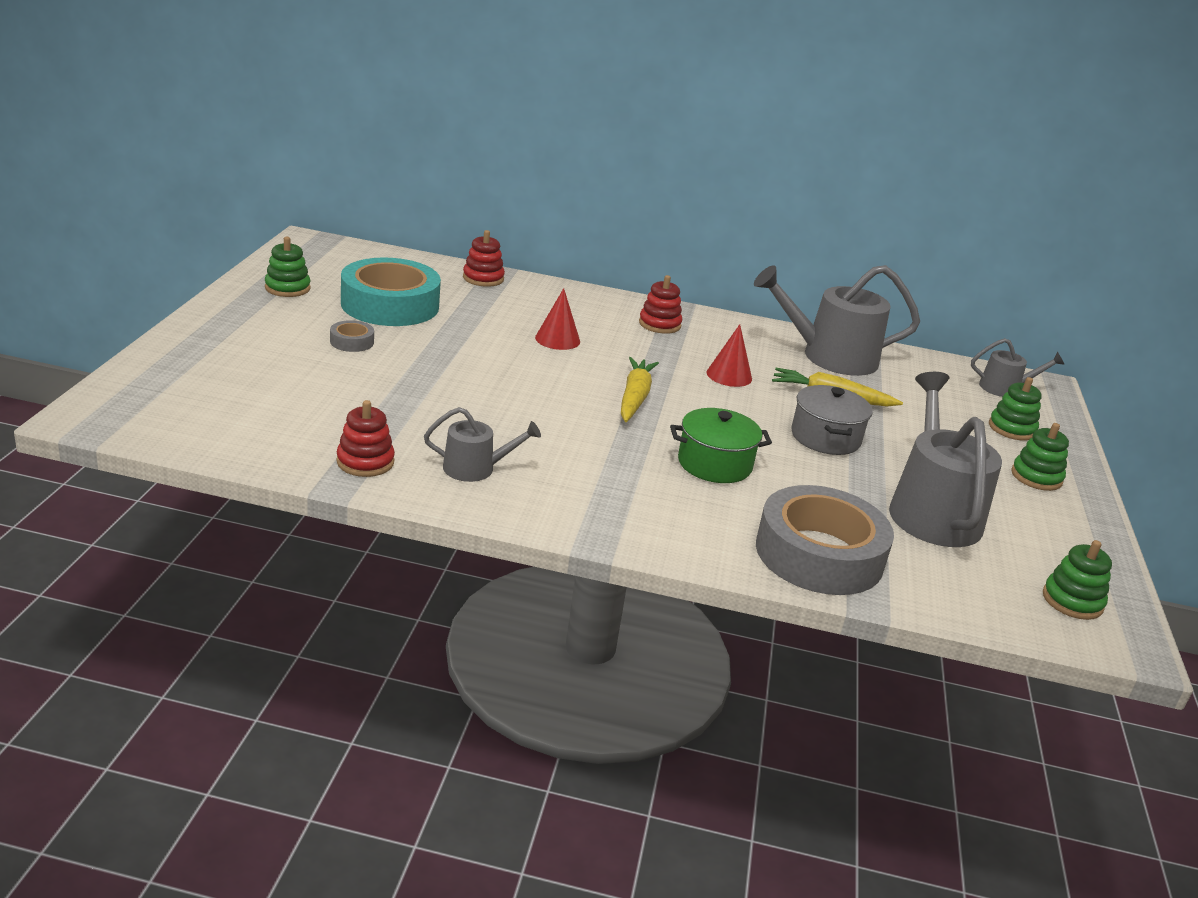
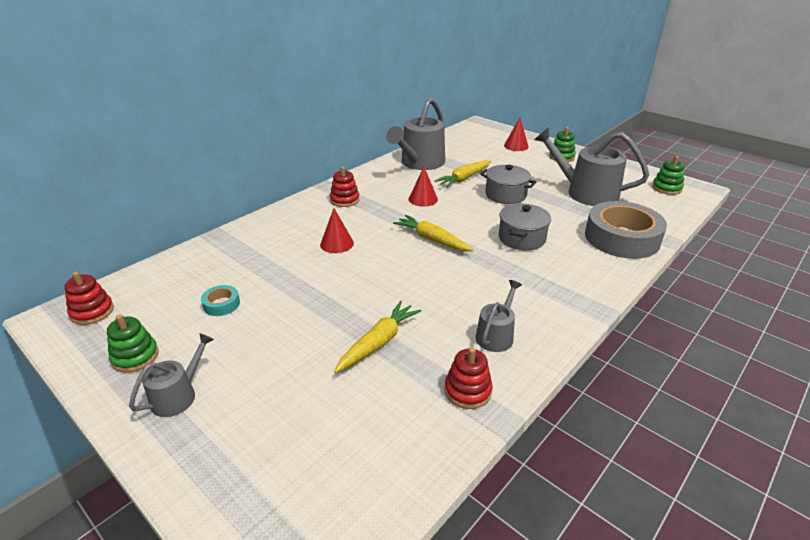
camera: 55 degrees left, 5 degrees up
grey tape [330,320,374,352] -> none
turquoise tape [341,257,441,326] -> turquoise tape [201,285,240,316], size x0.41
red stacking toy [463,230,505,287] -> red stacking toy moved to [64,272,114,325]
green pot [670,408,772,483] -> grey pot [499,204,551,251]
grey watering can [971,338,1065,397] -> grey watering can moved to [129,333,214,417]
green stacking toy [989,377,1042,440] -> red cone [504,118,529,151]
none -> yellow carrot [334,301,421,373]

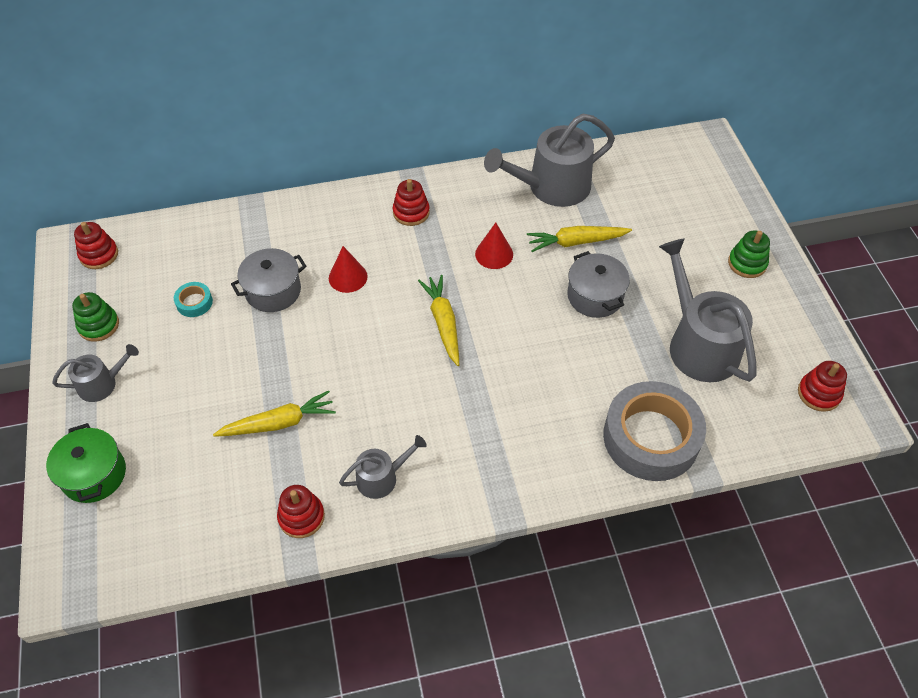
camera: 35 degrees right, 20 degrees up
grey pot [499,204,551,251] -> grey pot moved to [231,248,306,312]
red cone [504,118,529,151] -> none
green stacking toy [652,156,685,195] -> red stacking toy [798,361,847,412]
none -> green pot [46,423,126,503]

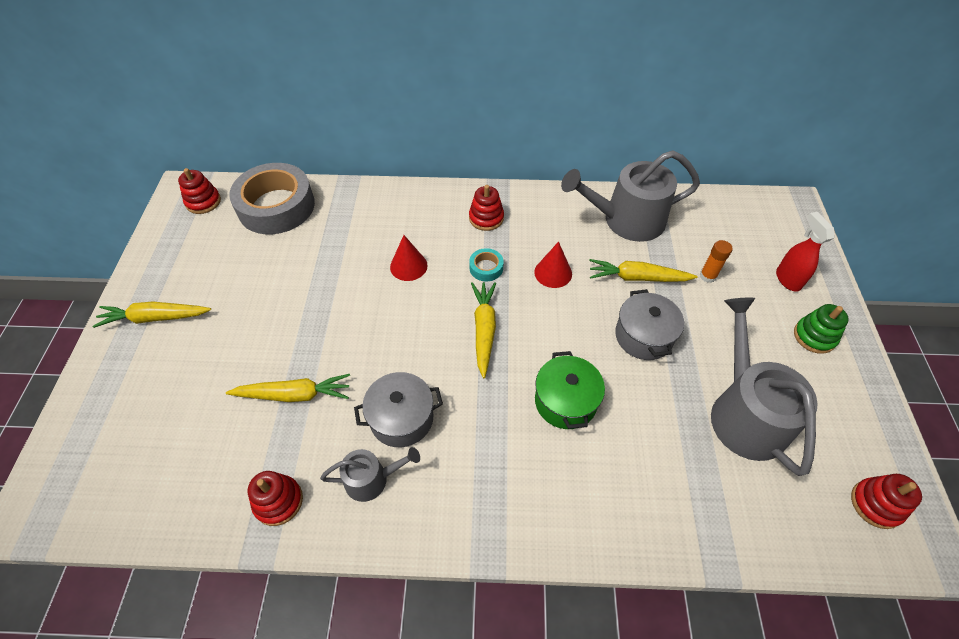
camera: 15 degrees right, 0 degrees up
green pot [46,423,126,503] -> green pot moved to [535,351,605,429]
grey watering can [52,344,139,402] -> yellow carrot [93,302,211,328]
green stacking toy [72,292,119,342] -> none
turquoise tape [174,282,213,317] -> turquoise tape moved to [469,248,504,281]
grey pot [231,248,306,312] -> grey pot moved to [354,372,443,447]
grey tape [603,381,706,481] -> grey tape moved to [229,163,315,234]
none -> orange glue stick [700,240,733,283]
none -> red spray bottle [776,212,835,292]

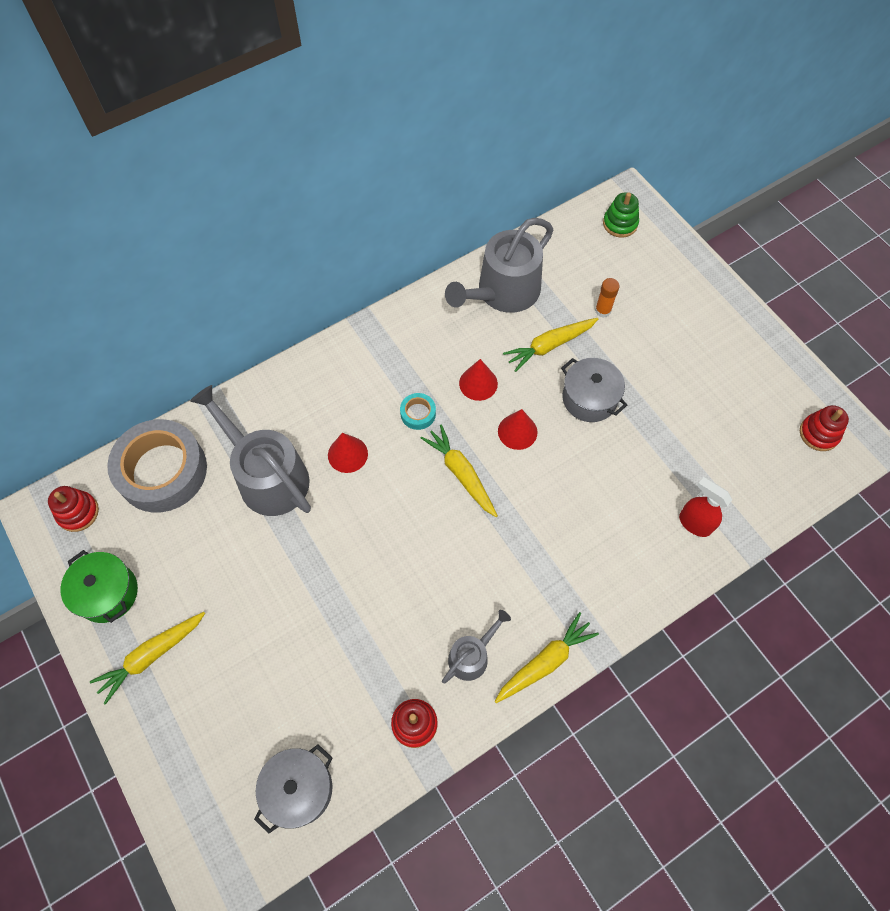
camera: 35 degrees left, 10 degrees up
yellow carrot [226,374,350,402] -> yellow carrot moved to [495,612,599,703]
grey pot [354,372,443,447] -> grey pot moved to [254,744,333,834]
red stacking toy [469,185,504,231] -> none
green pot [535,351,605,429] -> green pot moved to [60,550,138,623]
grey watering can [711,298,818,476] -> grey watering can moved to [190,385,311,516]
red spray bottle [776,212,835,292] -> red spray bottle moved to [679,477,732,537]
green stacking toy [794,304,849,354] -> green stacking toy moved to [603,192,639,238]
none -> red cone [498,409,537,450]

